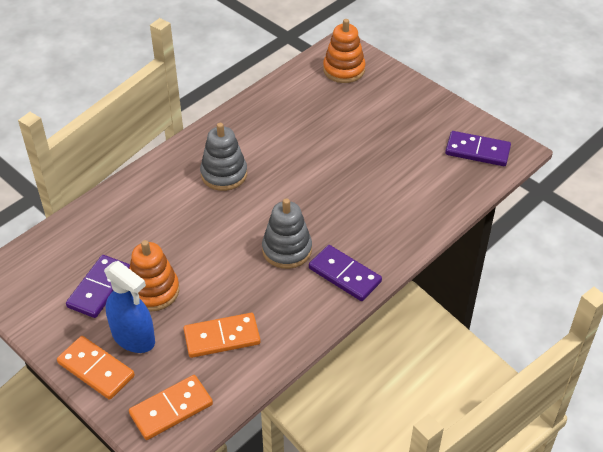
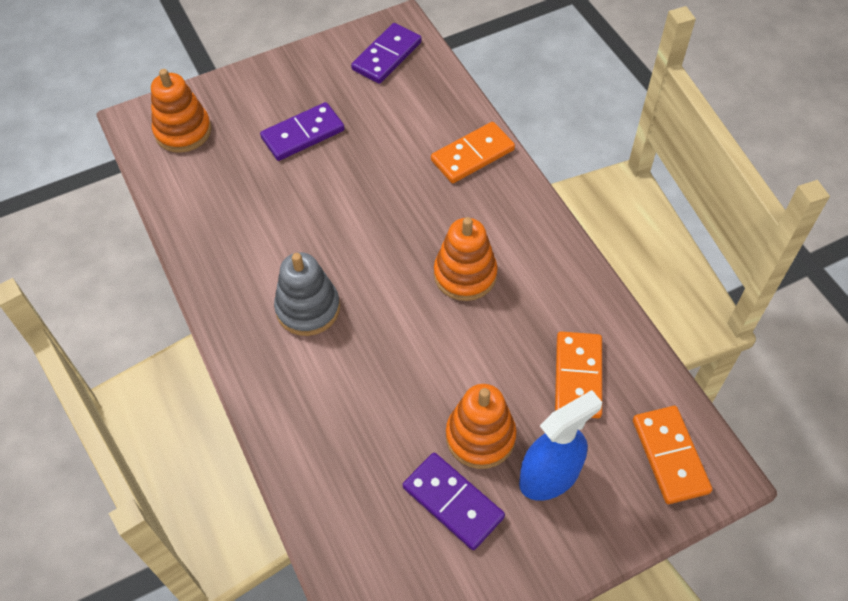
camera: 70 degrees left, 10 degrees up
orange domino [57,336,135,400] -> orange domino moved to [431,122,515,183]
grey stacking toy [262,198,312,269] -> orange stacking toy [434,217,498,301]
purple domino [309,245,382,301] -> purple domino moved to [260,102,345,161]

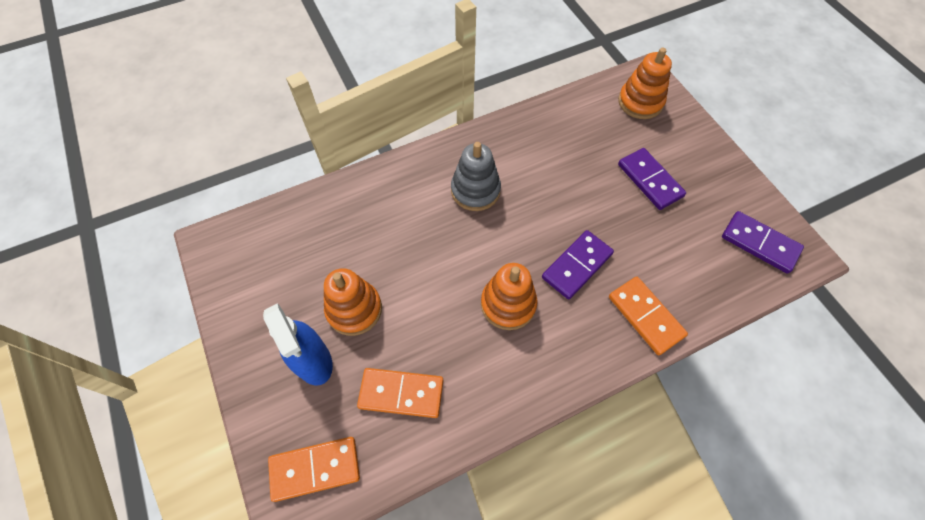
camera: 90 degrees right, 5 degrees up
purple domino [403,452,505,550] -> purple domino moved to [542,230,614,300]

